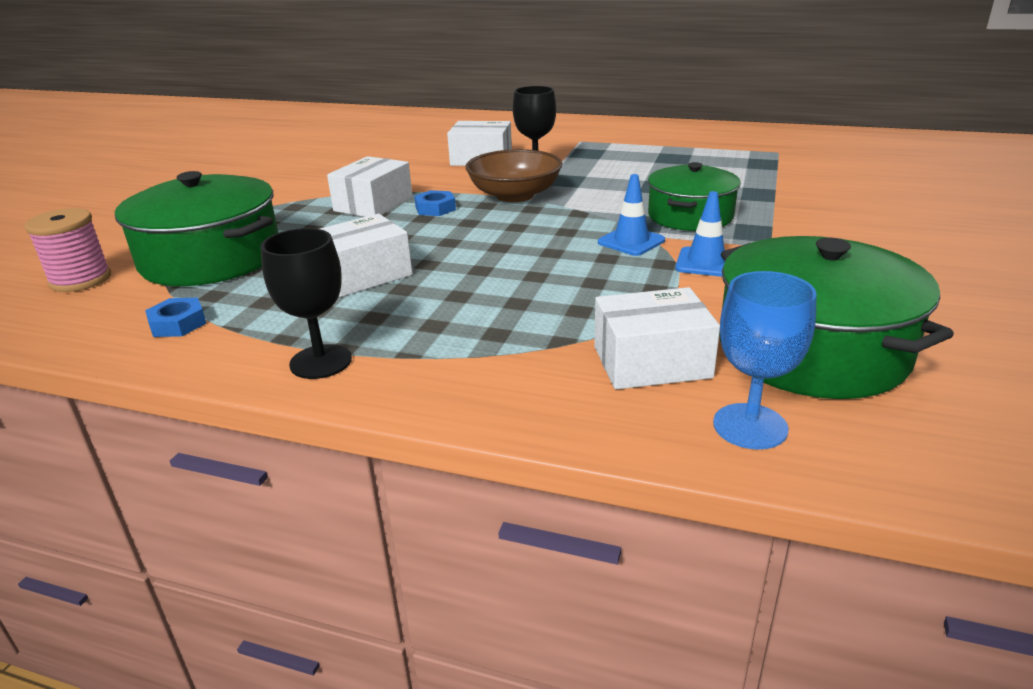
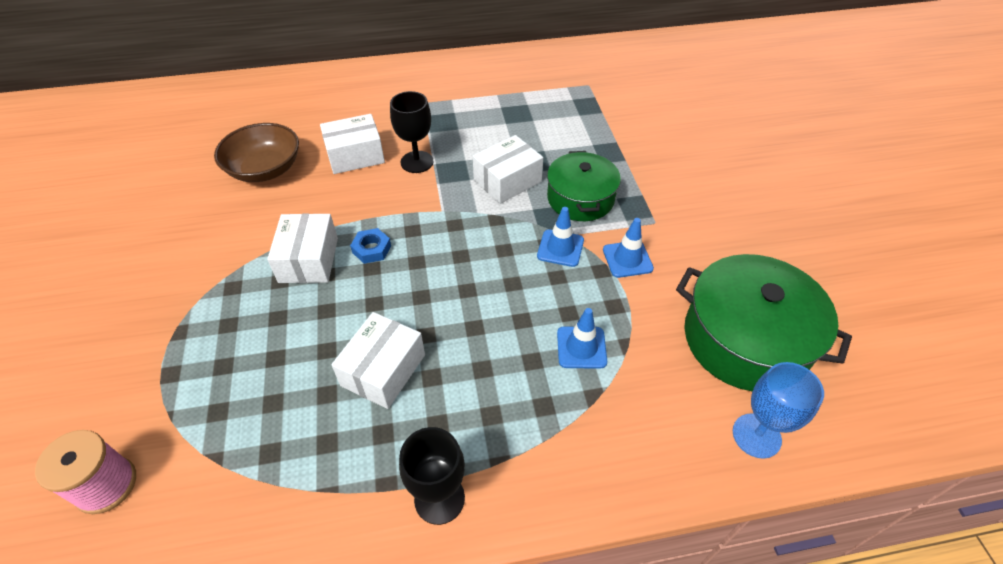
camera: 30 degrees left, 20 degrees up
green pot [115,171,278,286] -> none
blue nut [145,298,206,337] -> none
brown bowl [466,149,563,202] -> brown bowl moved to [214,123,299,182]
white box [594,287,720,390] -> white box moved to [473,135,543,204]
none -> blue traffic cone [557,308,607,369]

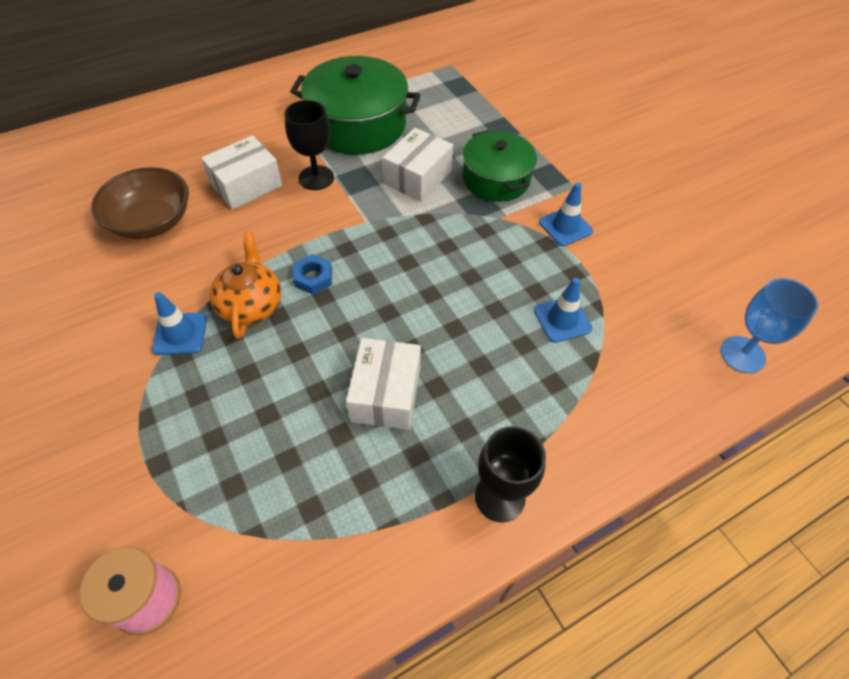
camera: 20 degrees left, 5 degrees up
white box [267,214,338,283] -> orange teapot [210,231,281,339]
blue traffic cone [537,207,584,267] -> blue traffic cone moved to [152,292,207,355]
green pot [676,254,852,391] -> green pot moved to [290,56,421,155]

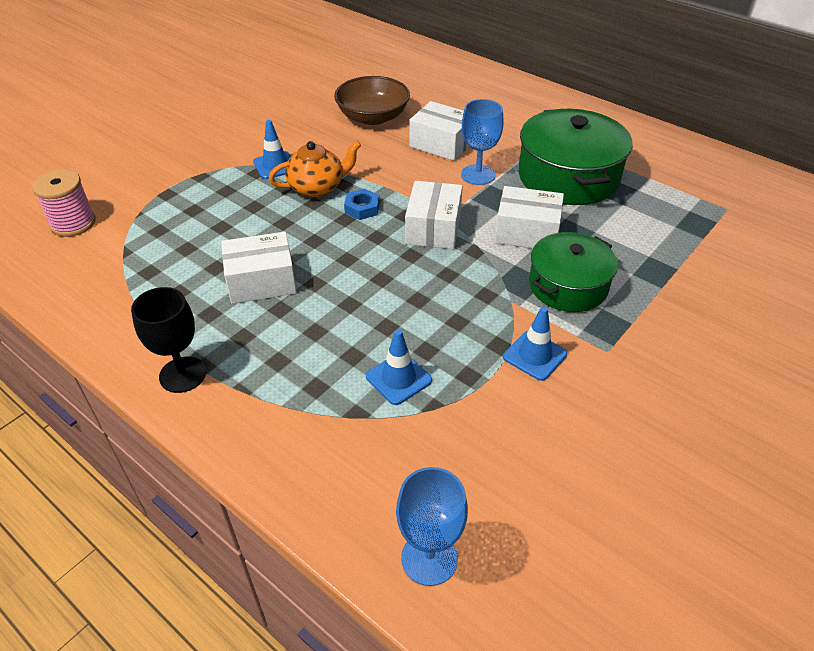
camera: 70 degrees right, 10 degrees down
black goblet [285,100,334,190] -> blue goblet [461,99,504,185]
none -> white box [405,181,463,249]

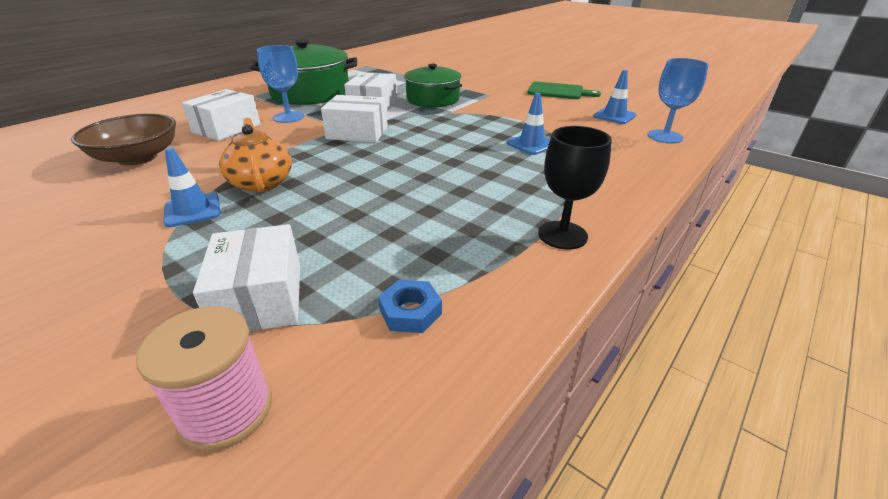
camera: 90 degrees left, 10 degrees down
white box [221,232,297,304] -> white box moved to [193,224,300,332]
blue nut [344,189,380,220] -> blue nut moved to [378,280,442,333]
blue traffic cone [503,307,567,381] -> blue traffic cone moved to [593,70,636,124]
none -> green cutting board [527,81,601,99]

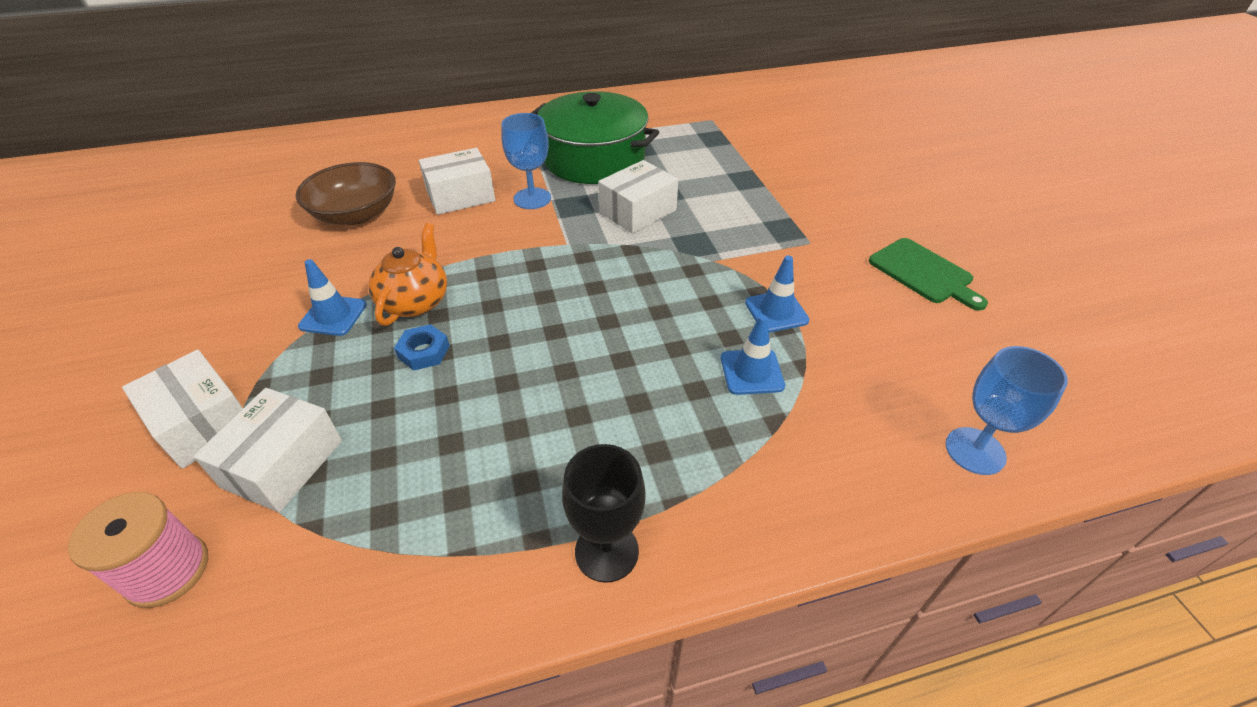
camera: 35 degrees right, 10 degrees up
white box [321,95,388,143] -> white box moved to [122,350,243,469]
blue nut [378,280,442,333] -> blue nut moved to [394,324,450,371]
green pot [404,64,462,108] -> none
blue traffic cone [593,70,636,124] -> blue traffic cone moved to [745,255,809,332]

